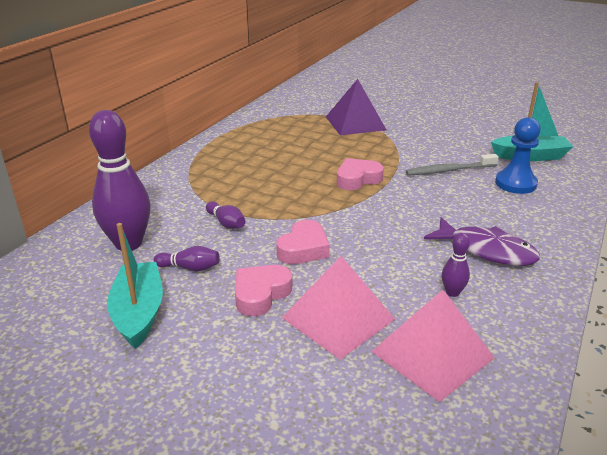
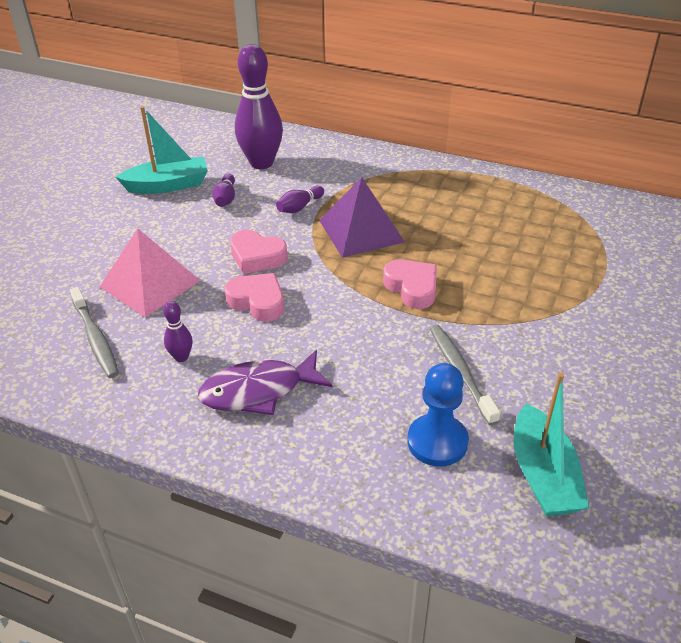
camera: 85 degrees right, 10 degrees up
pink heart [235,265,292,316] -> pink heart moved to [225,273,284,321]
purple pyramid [326,79,386,135] -> purple pyramid moved to [319,177,405,258]
pink pyramid [371,290,495,402] -> grey toothbrush [70,287,119,378]
purple fish [424,217,540,266] -> purple fish turned 45 degrees clockwise [198,350,332,415]

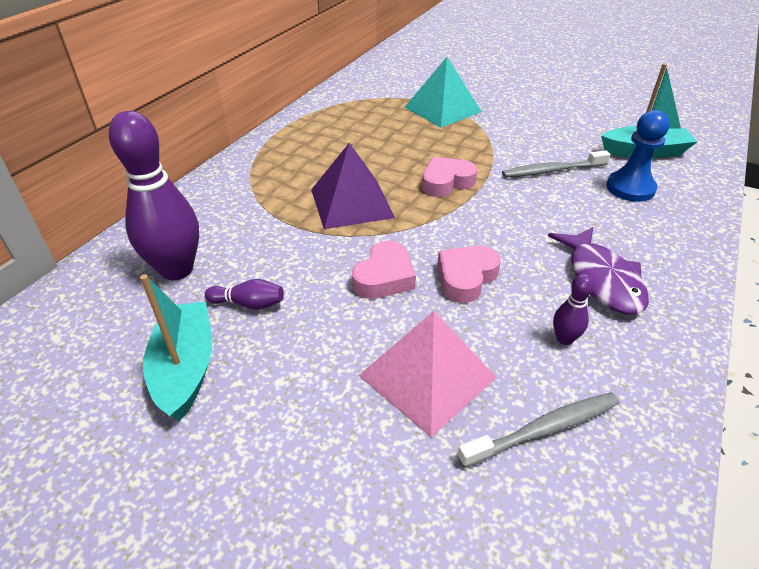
camera: 85 degrees left, 0 degrees up
purple bowling pin [276,185,324,213] -> none
none -> turquoise pyramid [404,57,482,128]

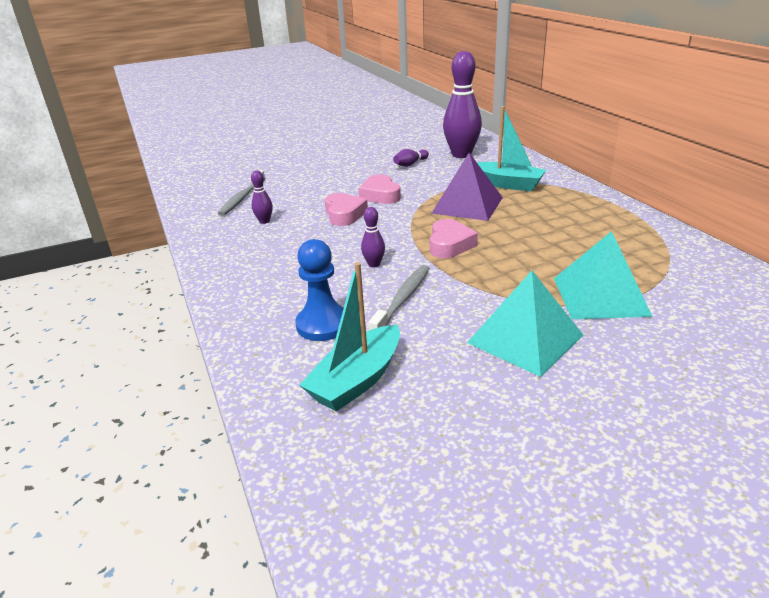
camera: 130 degrees right, 10 degrees down
turquoise boat [140,274,212,421] -> turquoise boat moved to [477,106,546,191]
pink pyramid [358,311,497,437] -> none
purple fish [548,227,649,315] -> none
none -> purple bowling pin [361,207,385,267]
none -> turquoise pyramid [467,271,583,377]

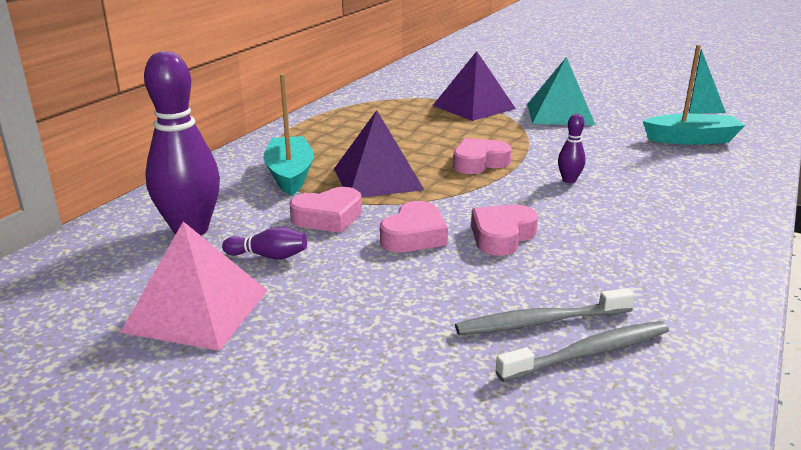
camera: 130 degrees left, 5 degrees down
purple bowling pin [251,170,273,224] -> none
blue pawn [295,239,344,341] -> none
grey toothbrush [368,265,430,330] -> grey toothbrush moved to [455,288,635,335]
turquoise pyramid [554,231,653,319] -> purple pyramid [433,51,516,121]
none -> pink pyramid [120,222,268,351]
none -> pink heart [289,187,362,233]

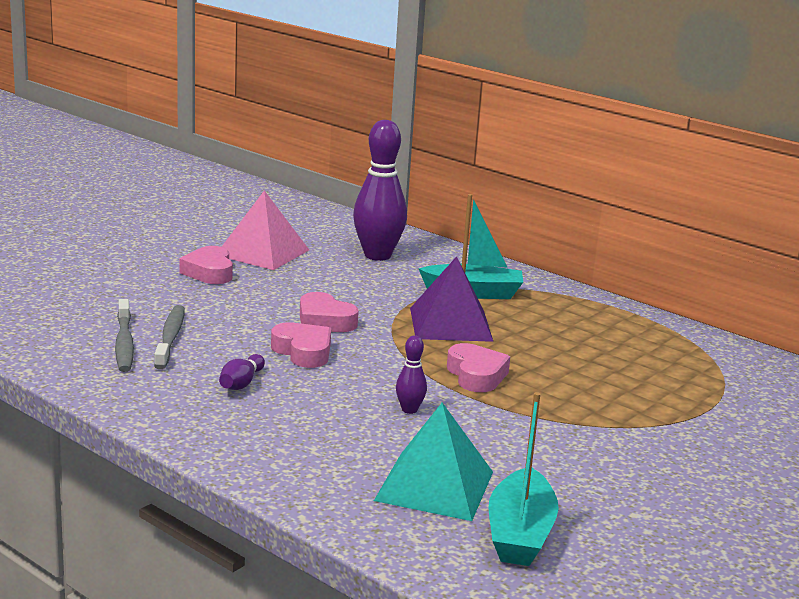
camera: 100 degrees right, 5 degrees down
purple bowling pin [222,227,307,260] -> purple bowling pin moved to [219,354,265,390]
pink heart [289,187,362,233] -> pink heart moved to [179,246,233,284]
purple pyramid [433,51,516,121] -> none
turquoise pyramid [527,57,596,125] -> turquoise pyramid moved to [374,403,493,521]

